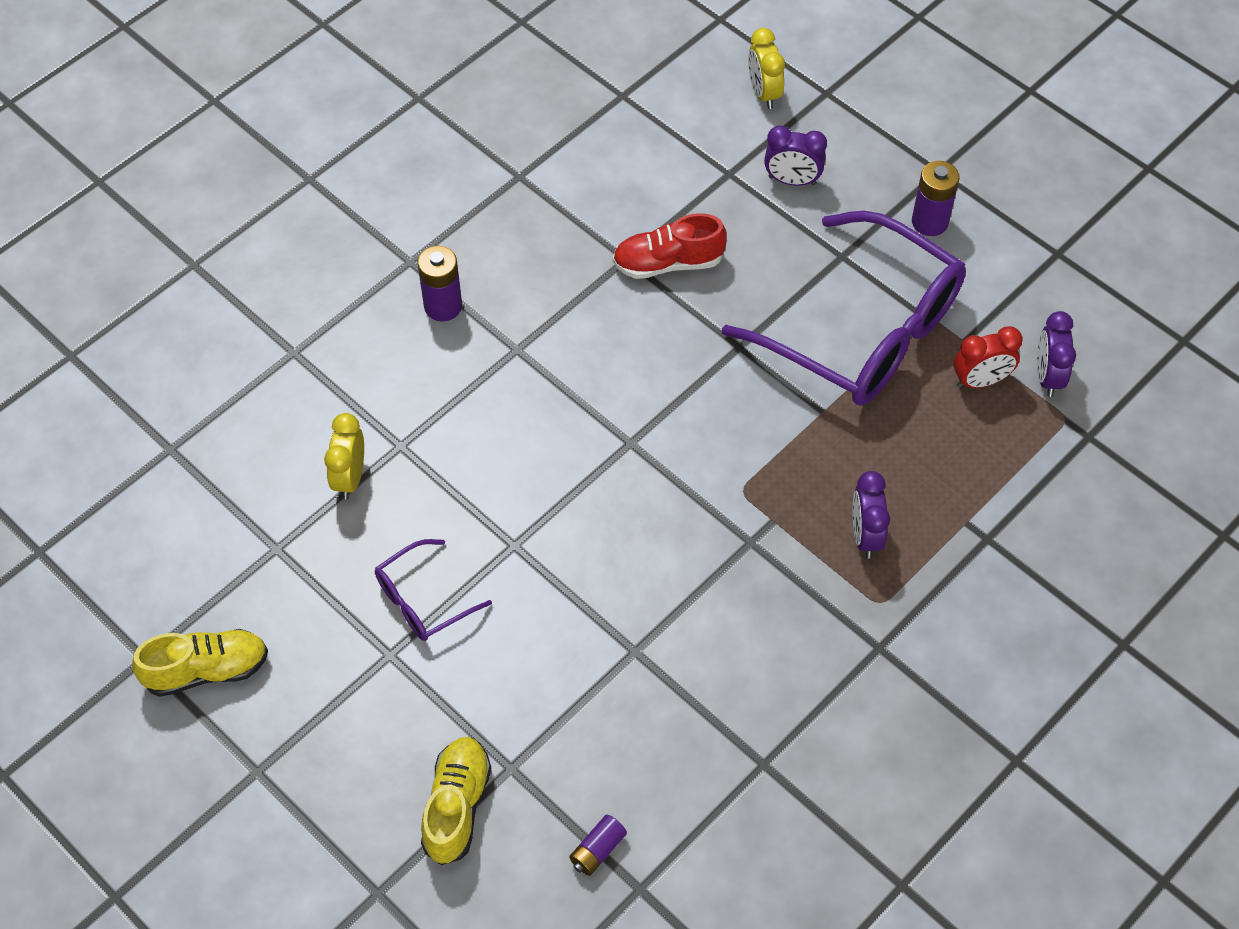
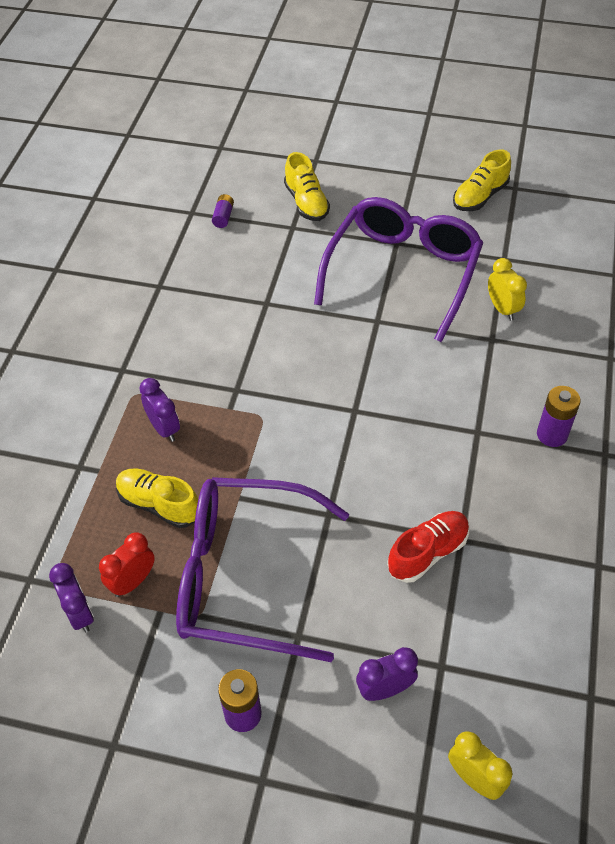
camera: 150 degrees right, 5 degrees down
purple glasses [375,539,492,641] -> purple glasses [314,197,483,342], size x2.23
none -> yellow shoe [116,468,198,528]

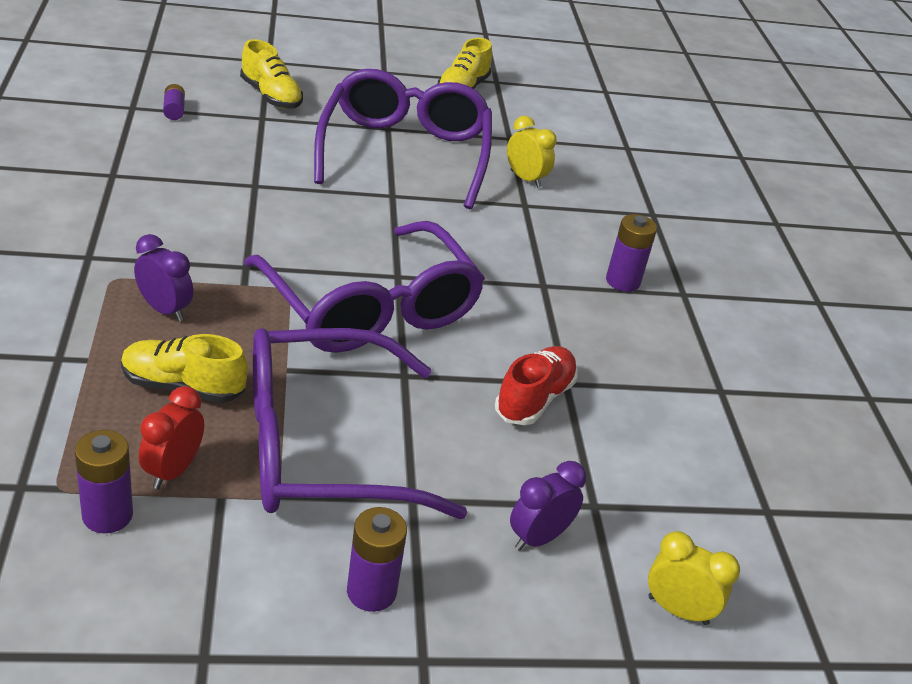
camera: 25 degrees left, 15 degrees down
purple clock [49,563,94,632] -> purple battery [75,430,133,533]
none -> purple glasses [244,221,485,353]

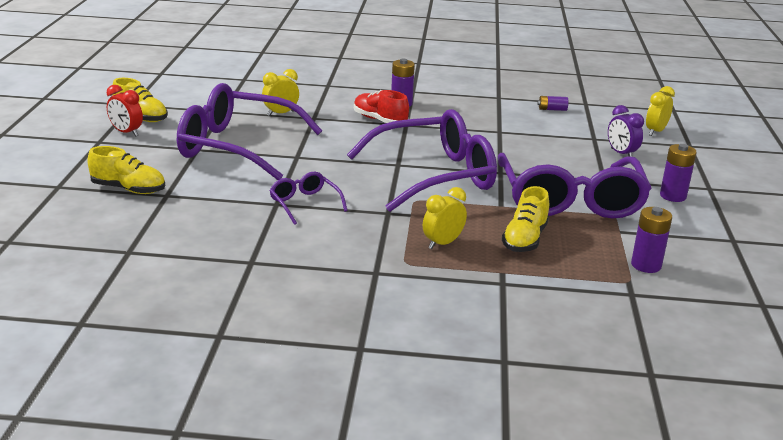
camera: 75 degrees left, 10 degrees down
purple clock [134,234,193,322] -> yellow clock [423,187,467,249]
red clock [139,386,204,489] -> red clock moved to [107,85,143,137]
purple battery [163,84,185,120] -> purple battery moved to [537,96,568,111]
yellow shoe [240,39,303,109] -> yellow shoe turned 45 degrees clockwise [87,146,165,194]
red shoe [495,346,578,425] -> red shoe moved to [354,90,409,123]
none -> purple glasses [269,172,348,225]

